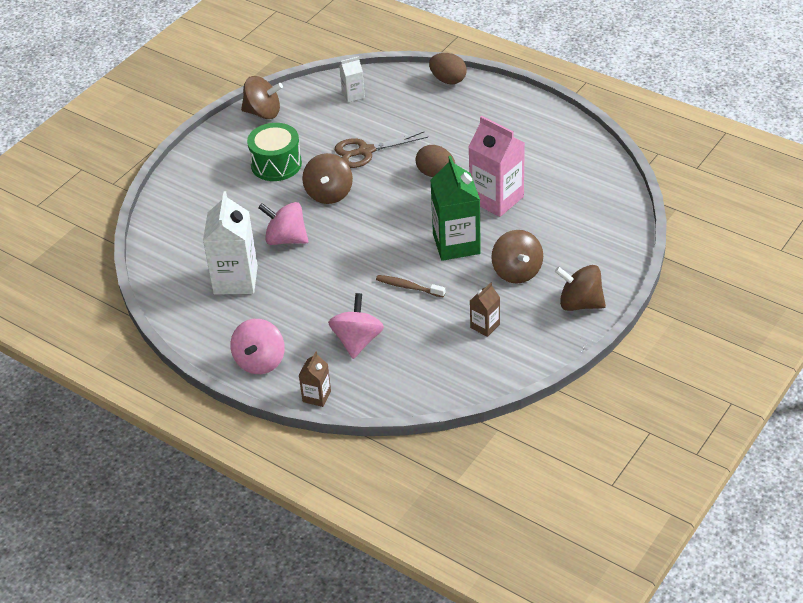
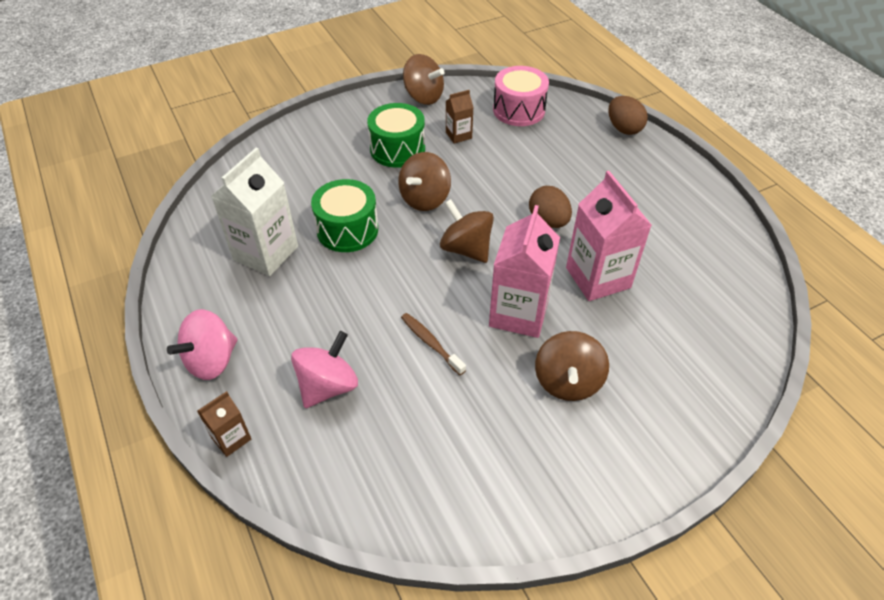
camera: 25 degrees right, 5 degrees up
pink spinning top [258,202,308,245] -> green drum [311,179,378,252]
brown scissors [335,131,428,168] -> none
white carton [339,56,365,102] -> pink drum [493,66,549,126]
green carton [430,156,481,261] -> pink carton [489,205,560,338]
brown carton [470,283,500,337] -> brown carton moved to [446,90,474,144]
brown spinning top [555,265,606,311] -> brown spinning top moved to [440,199,494,263]

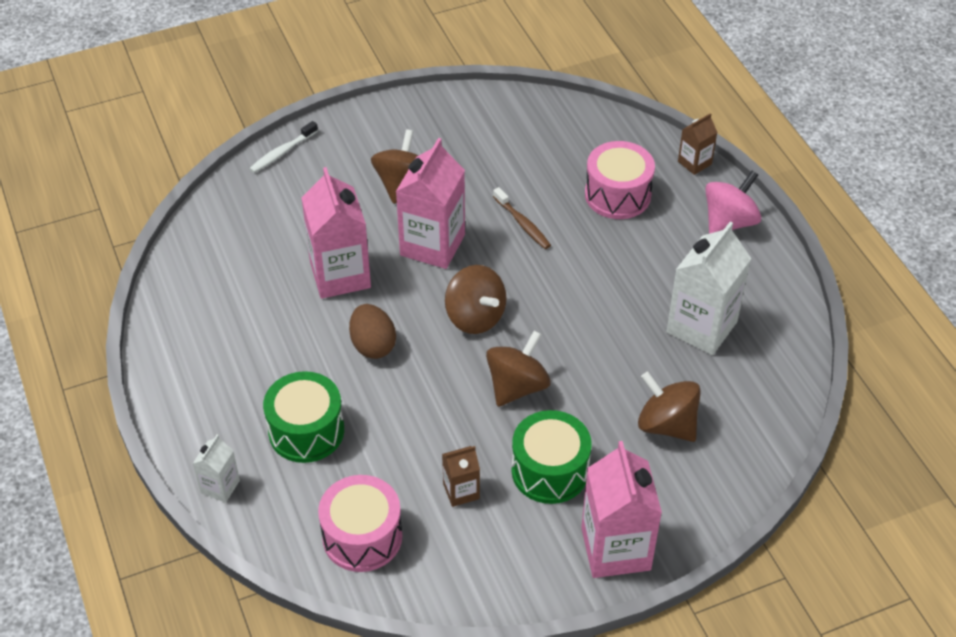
camera: 175 degrees left, 0 degrees up
pink spinning top [291,331,358,408] -> pink drum [585,141,655,219]
green drum [311,179,378,252] -> green drum moved to [263,371,344,463]
brown spinning top [403,54,445,105] -> brown spinning top moved to [638,371,701,442]
brown egg [608,96,648,135] -> white carton [193,434,240,503]
none -> white toothbrush [249,121,318,173]
none -> pink carton [581,441,662,578]

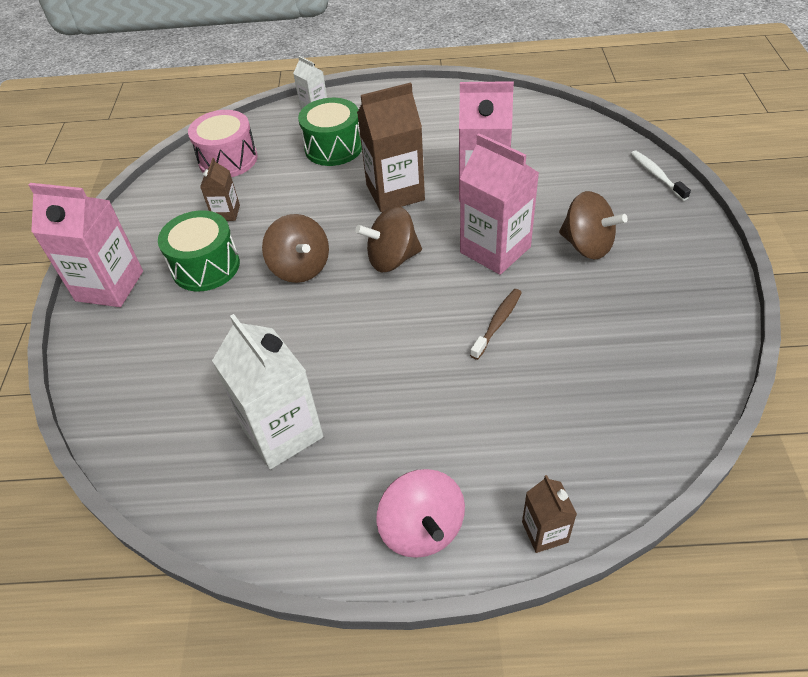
camera: 115 degrees right, 0 degrees up
brown egg [349,304,396,359] -> brown carton [357,82,425,212]
brown toothbrush [493,187,551,249] -> brown toothbrush turned 135 degrees clockwise [470,289,522,360]
pink drum [585,141,655,219] -> none
brown spinning top [638,371,701,442] -> none

